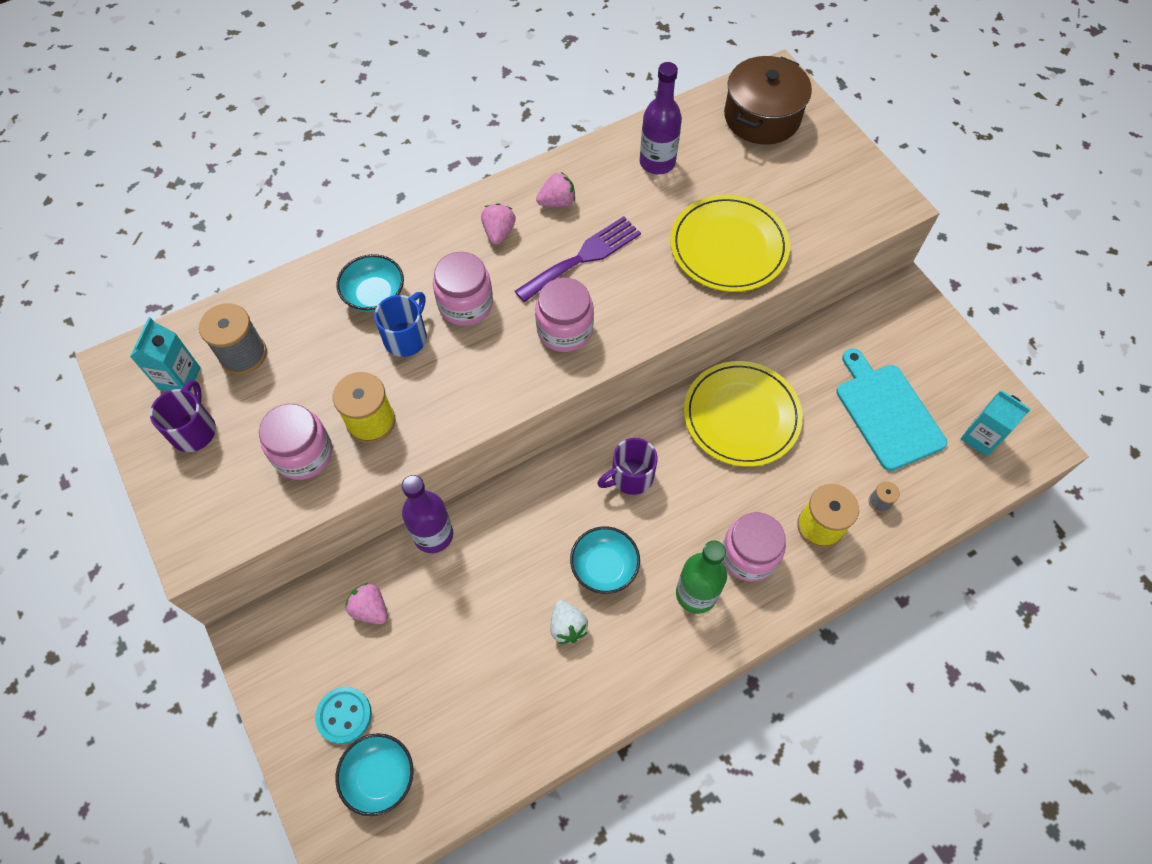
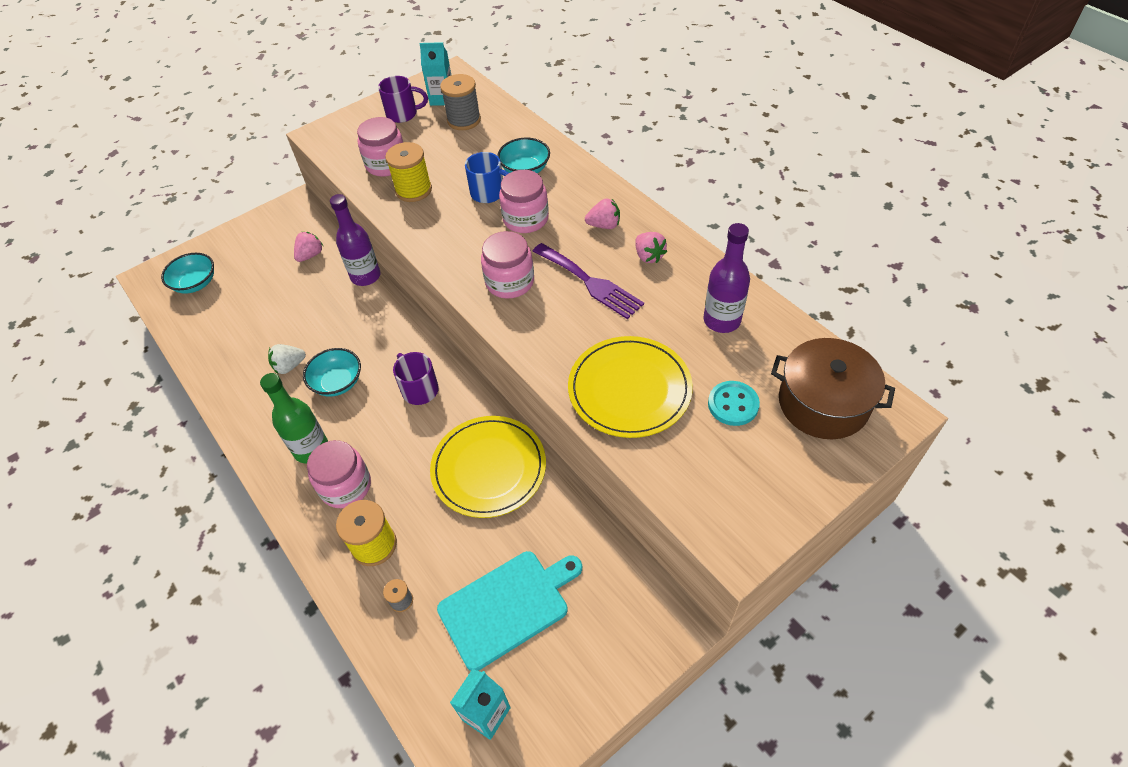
camera: 85 degrees right, 10 degrees down
turquoise button [315,687,372,744] -> turquoise button moved to [708,381,760,426]

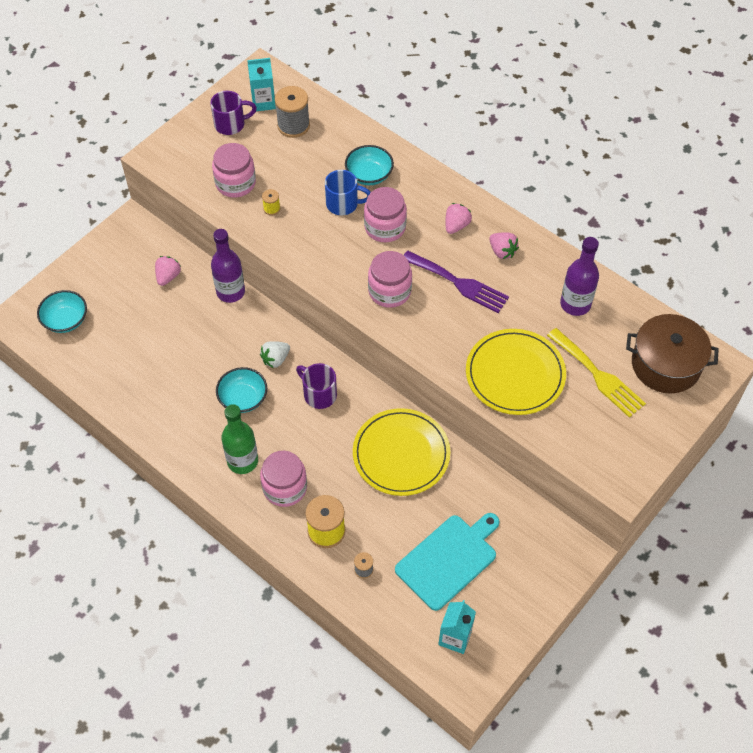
camera: 15 degrees left, 5 degrees up
white strawberry [268,344,306,374] -> white strawberry moved to [260,341,290,368]
yellow spool [385,142,432,202] -> yellow spool [262,189,280,215], size x0.49
pink strawberry [585,199,620,229] -> pink strawberry turned 45 degrees counterclockwise [445,203,472,234]
turquoise button [708,381,760,426] -> yellow fork [547,328,646,418]

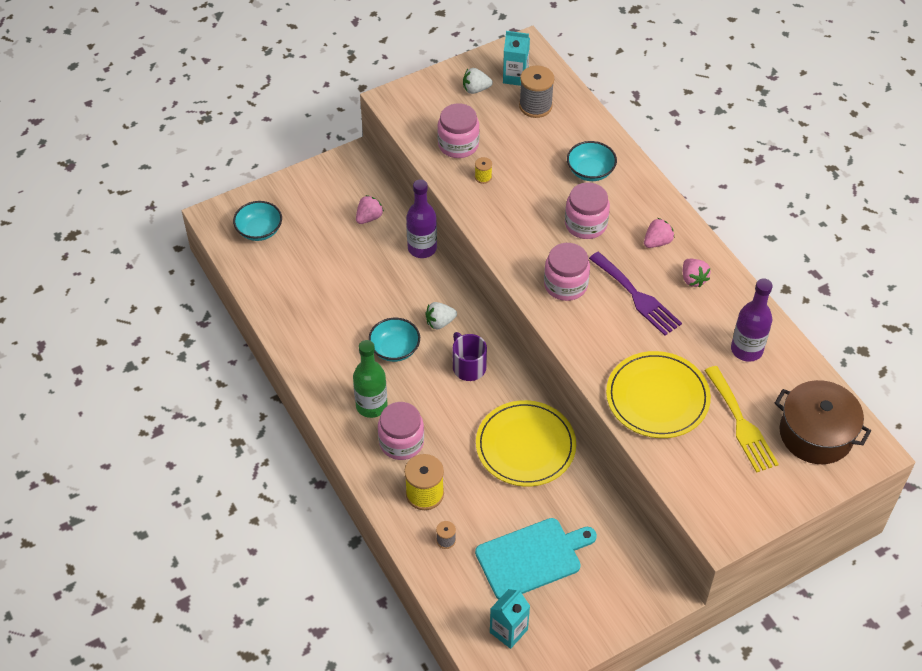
camera: 20 degrees right, 5 degrees down
purple mug [210,91,257,135] -> white strawberry [463,68,493,94]
blue mug [325,170,371,215] -> none

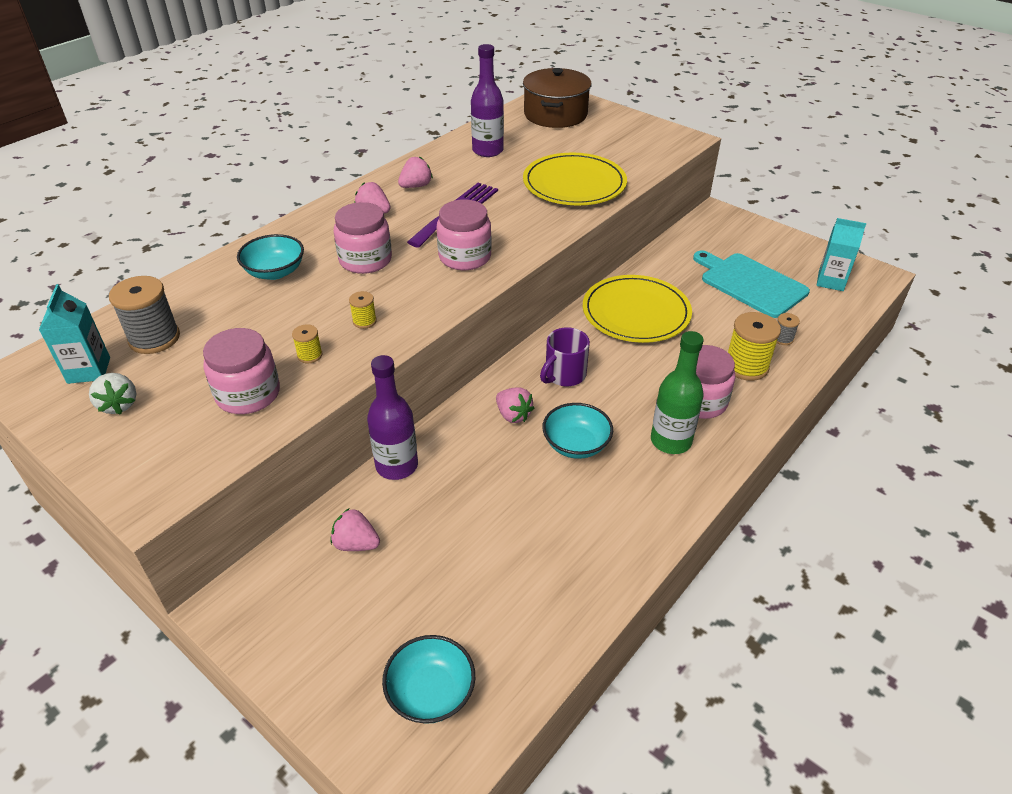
camera: 110 degrees left, 10 degrees down
white strawberry [425,302,457,330] -> pink strawberry [496,387,534,423]
yellow fork [704,366,779,473] -> none
none -> yellow spool [349,291,377,329]

